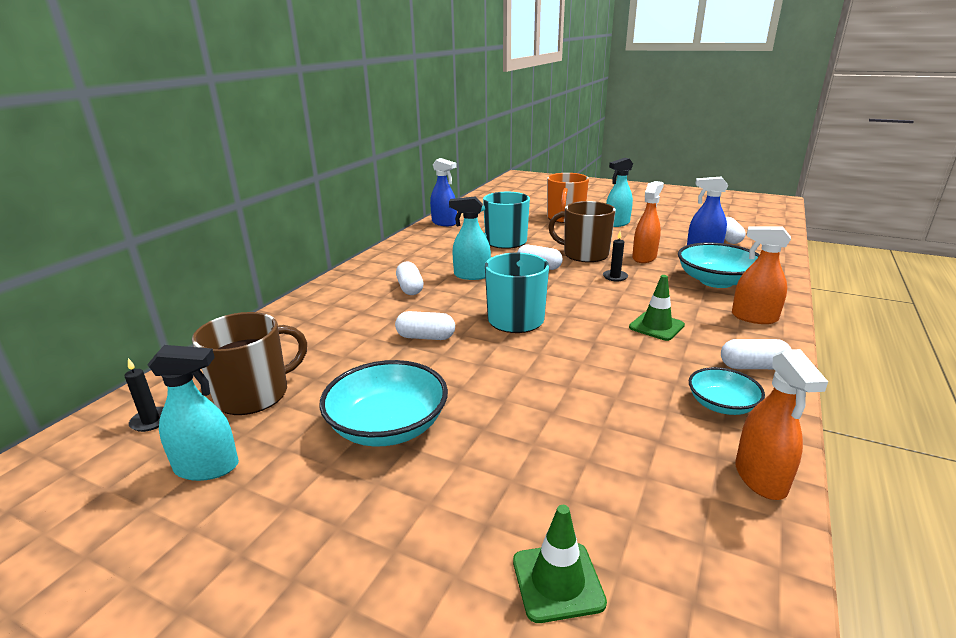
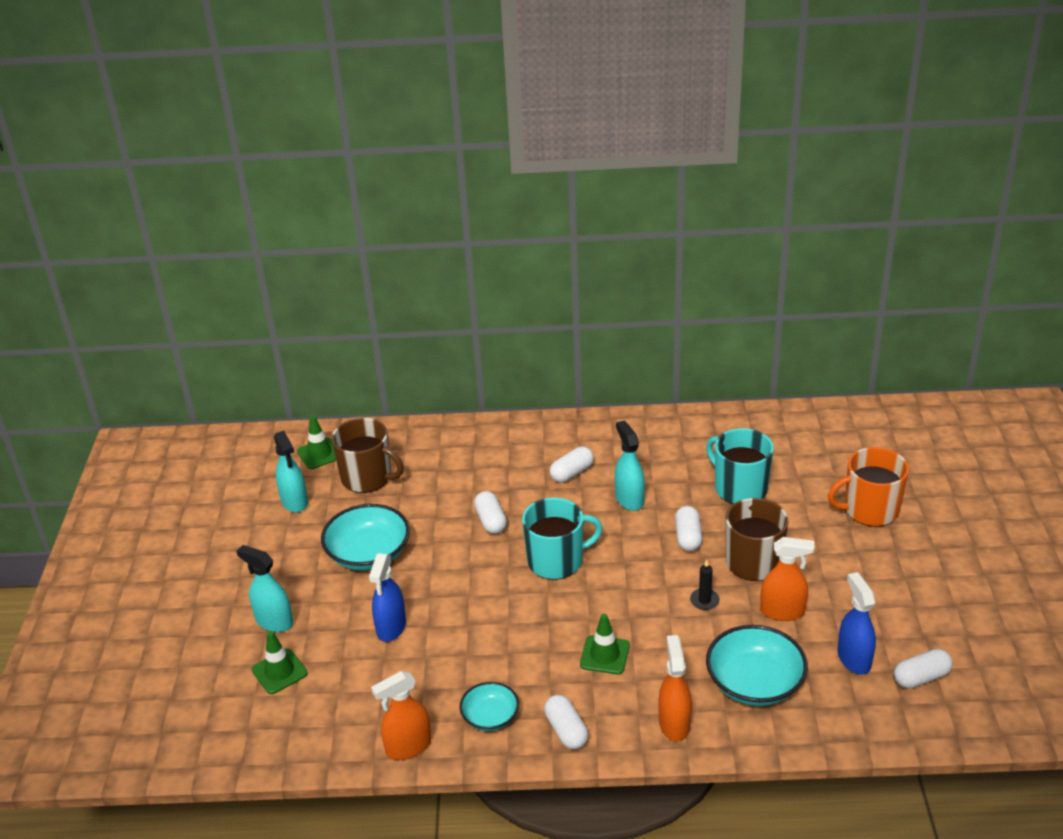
camera: 65 degrees right, 10 degrees up
black candle [125,358,163,432] -> green traffic cone [297,415,336,469]
blue spray bottle [430,158,457,226] -> blue spray bottle moved to [369,553,406,642]
turquoise spray bottle [606,158,633,227] -> turquoise spray bottle moved to [236,545,293,632]

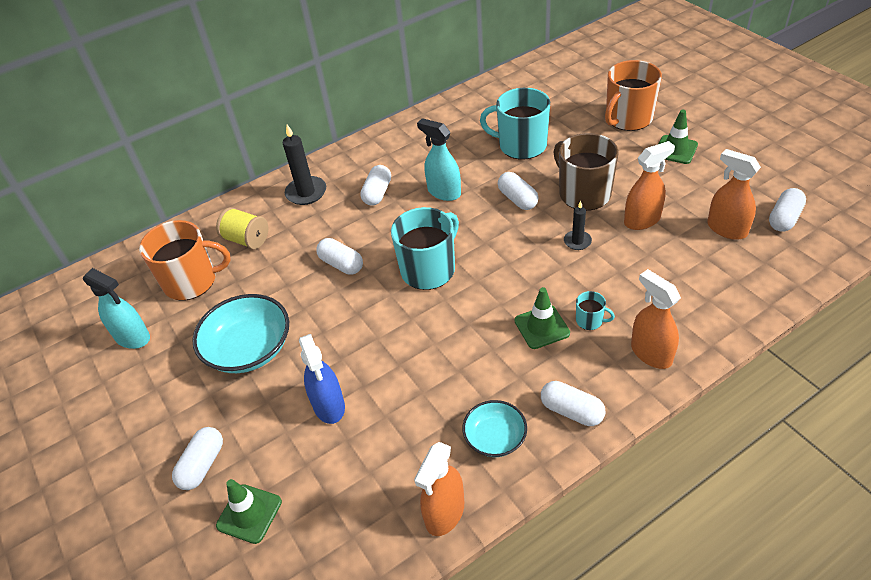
camera: 30 degrees left, 10 degrees up
turquoise spray bottle [236,545,293,632] -> white capsule [172,427,223,490]
green traffic cone [297,415,336,469] -> green traffic cone moved to [658,110,698,164]
brown mug [332,418,404,493] -> orange mug [139,220,231,301]
turquoise bowl [706,625,808,706] -> none
blue spray bottle [838,572,876,675] -> orange spray bottle [707,149,761,240]
none -> yellow spool [216,207,268,249]
none -> black candle [283,125,326,205]
none -> turquoise mug [576,291,615,330]

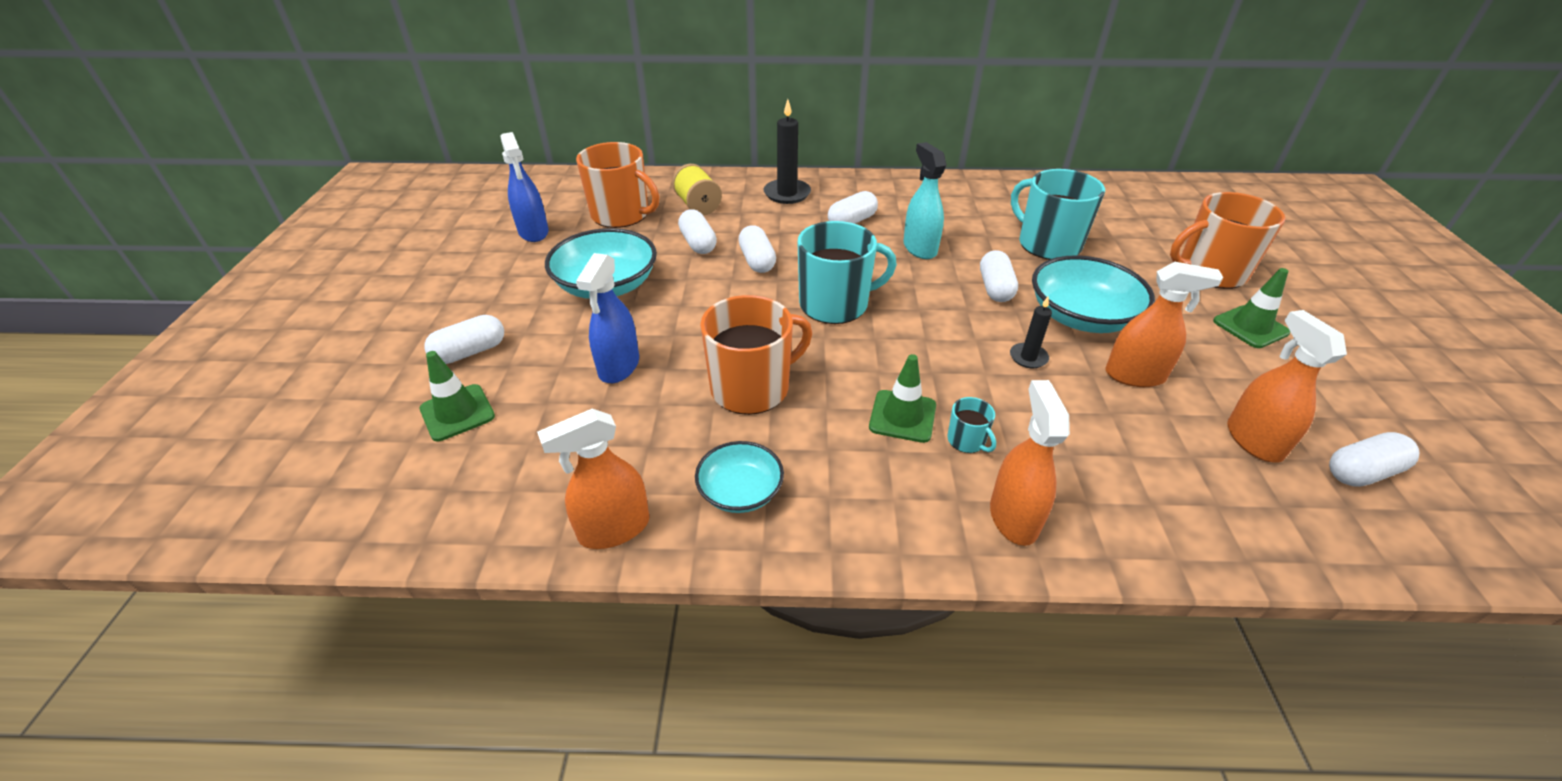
camera: 30 degrees right, 5 degrees down
turquoise spray bottle [83,268,150,349] -> blue spray bottle [500,132,549,242]
white capsule [541,381,606,426] -> white capsule moved to [678,209,717,254]
brown mug [554,133,618,211] -> turquoise bowl [1032,255,1155,333]
none -> orange mug [700,295,812,415]

